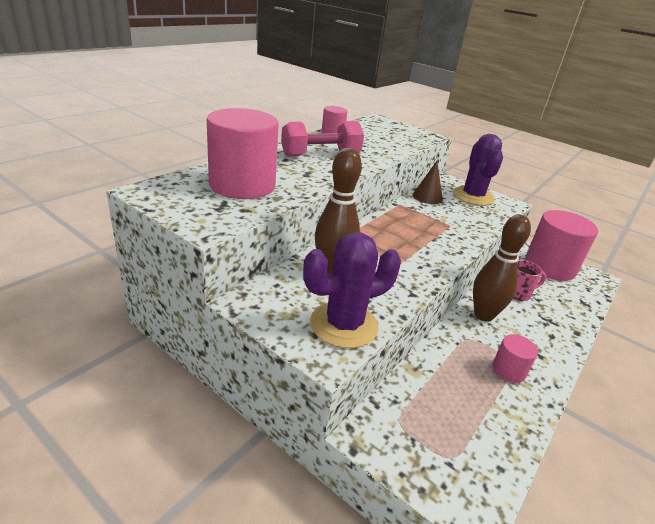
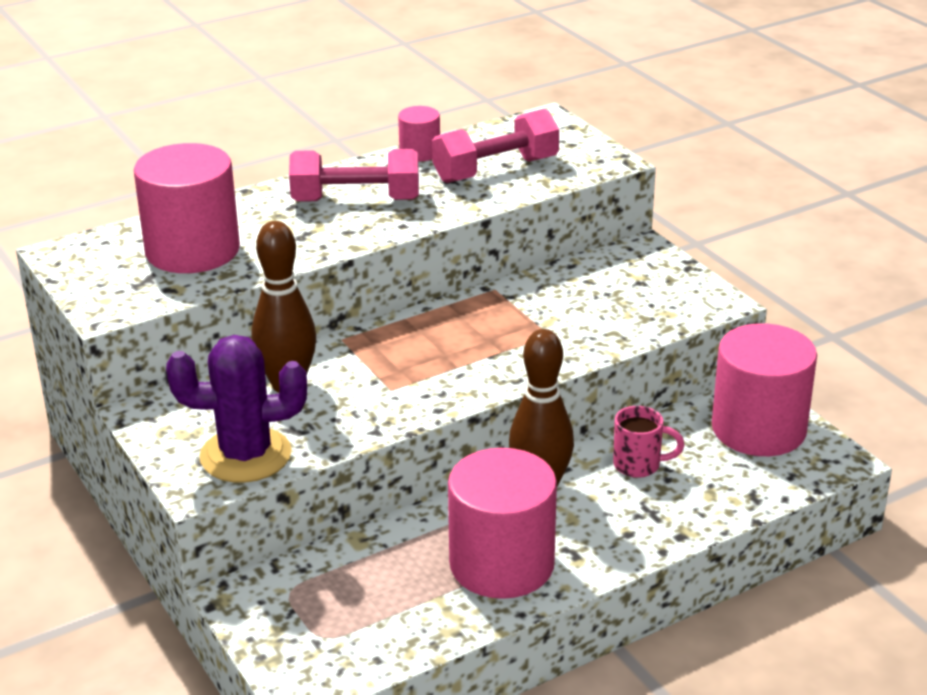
camera: 25 degrees right, 0 degrees up
brown cone [413,161,443,204] -> none
purple cactus [453,134,503,206] -> none
pink cylinder [492,334,538,383] -> pink cylinder [448,448,557,599], size x2.07
none -> pink dumbbell [432,109,559,183]

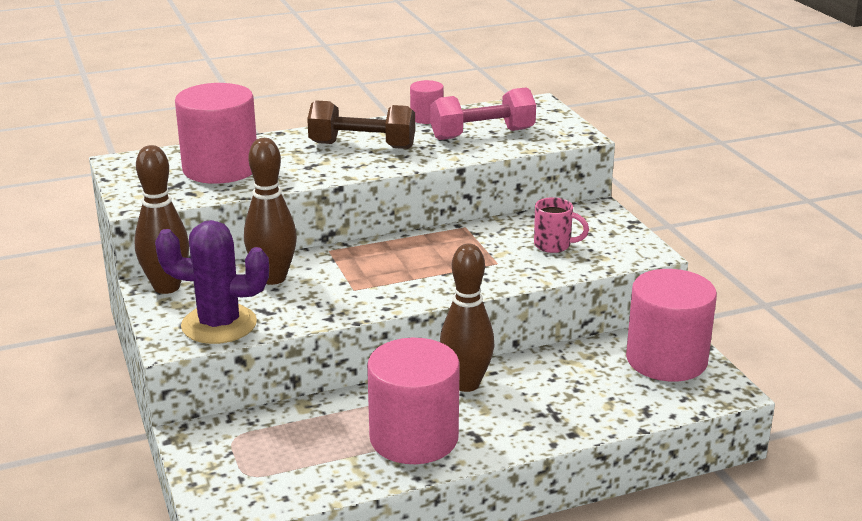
camera: 10 degrees right, 5 degrees down
pink dumbbell [289,149,419,202] -> brown dumbbell [307,100,415,149]
pink mug [613,406,685,478] -> pink mug moved to [534,197,589,253]
none -> brown bowling pin [134,145,189,294]

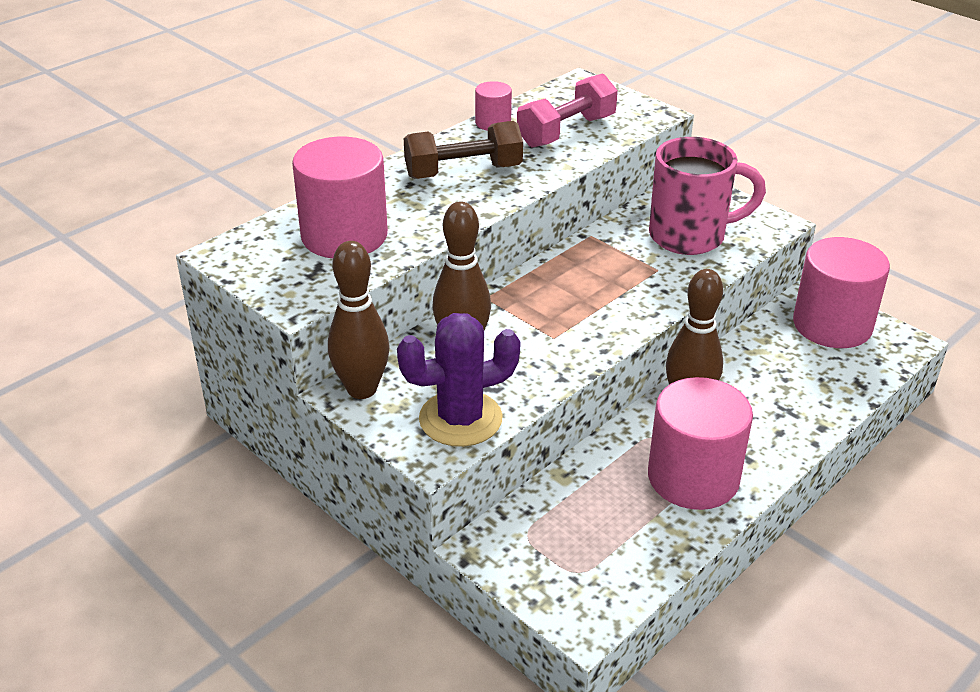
camera: 25 degrees left, 10 degrees up
pink mug [534,197,589,253] -> pink mug [649,137,766,255], size x2.02

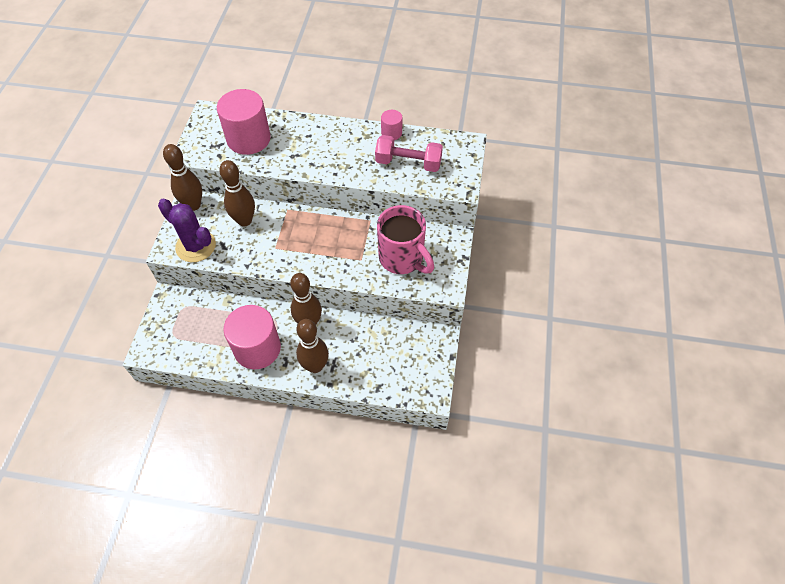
camera: 55 degrees right, 20 degrees up
brown dumbbell [404,121,523,179] -> none
pink cylinder [793,237,890,348] -> none
none -> brown bowling pin [296,319,329,373]

